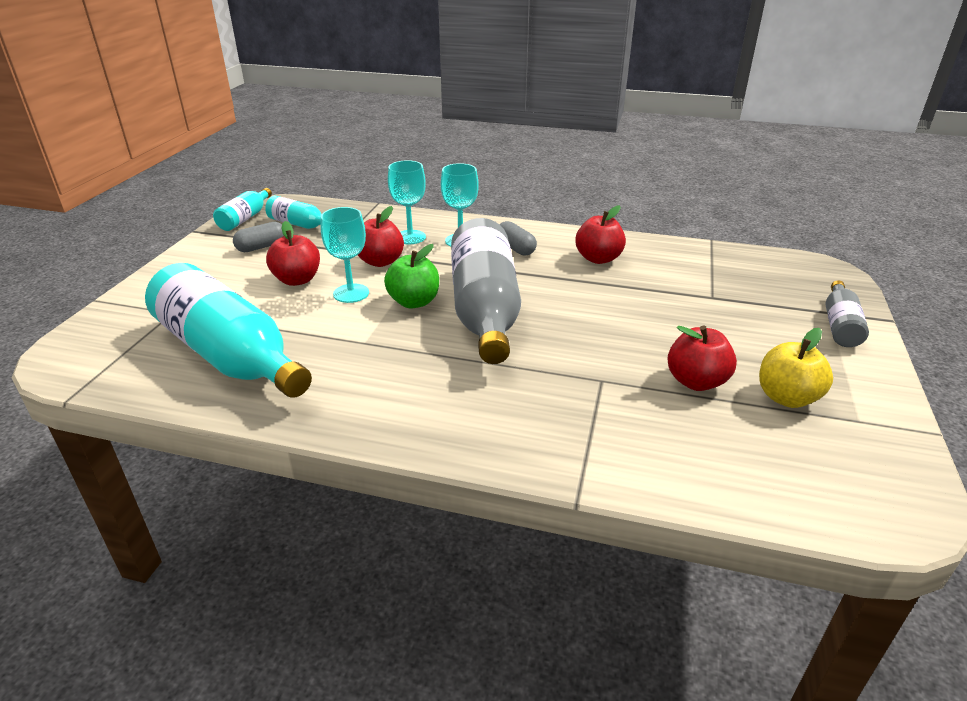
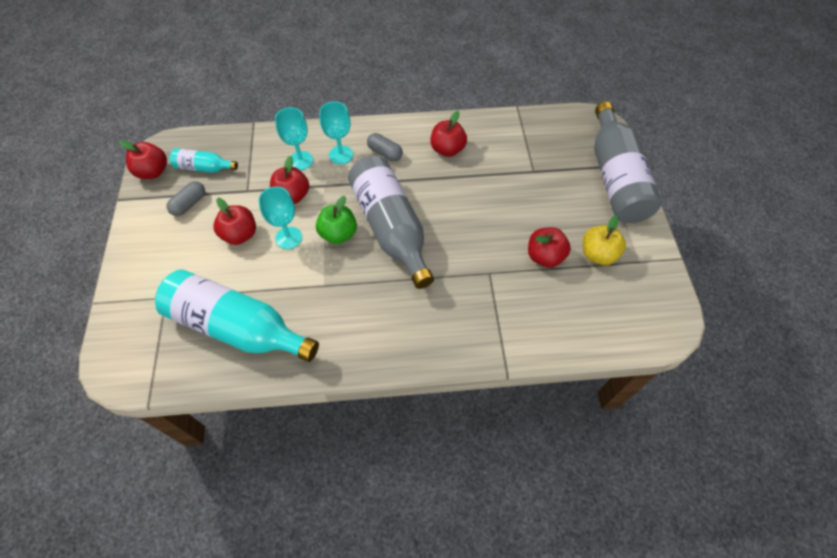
camera: 20 degrees left, 25 degrees up
turquoise bottle [213,188,272,231] -> red apple [119,140,167,179]
grey bottle [826,280,869,347] -> grey bottle [594,102,662,223], size x2.10

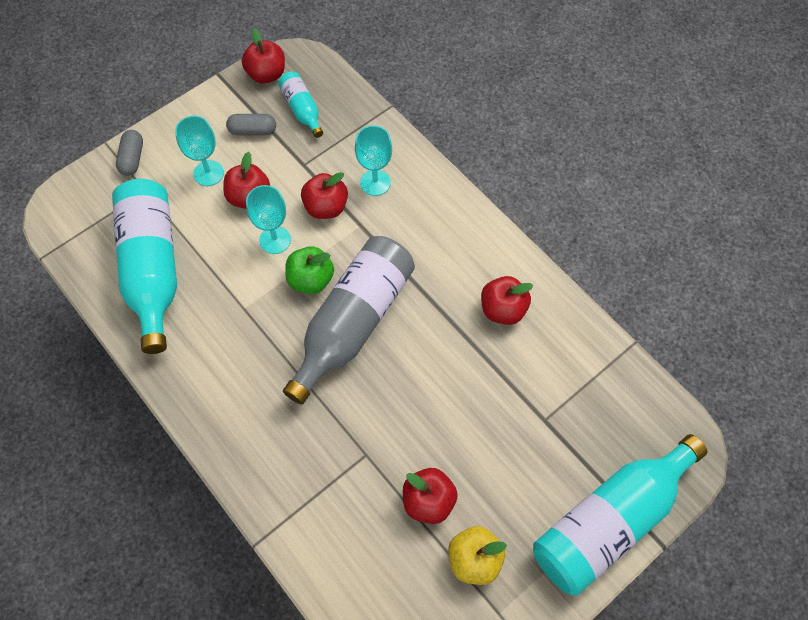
camera: 55 degrees right, 5 degrees up
turquoise goblet [319,101,353,164] -> turquoise goblet moved to [175,116,224,186]
grey capsule [367,133,403,161] -> grey capsule moved to [116,130,143,176]
grey bottle [594,102,662,223] -> turquoise bottle [533,434,708,596]

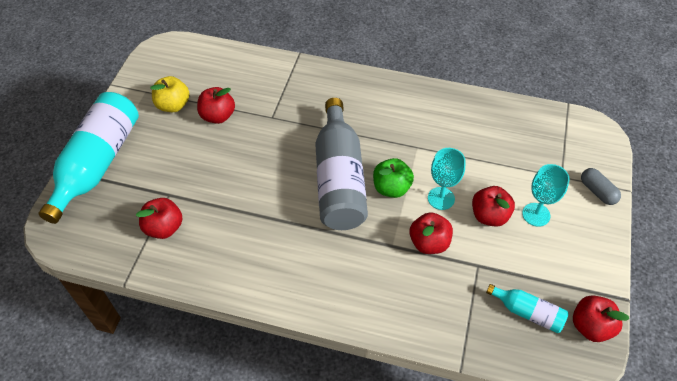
camera: 145 degrees right, 10 degrees down
turquoise bottle [112,179,177,354] -> none
grey capsule [226,114,276,136] -> none
turquoise goblet [355,125,392,196] -> none
red apple [481,276,533,325] -> red apple moved to [136,198,183,239]

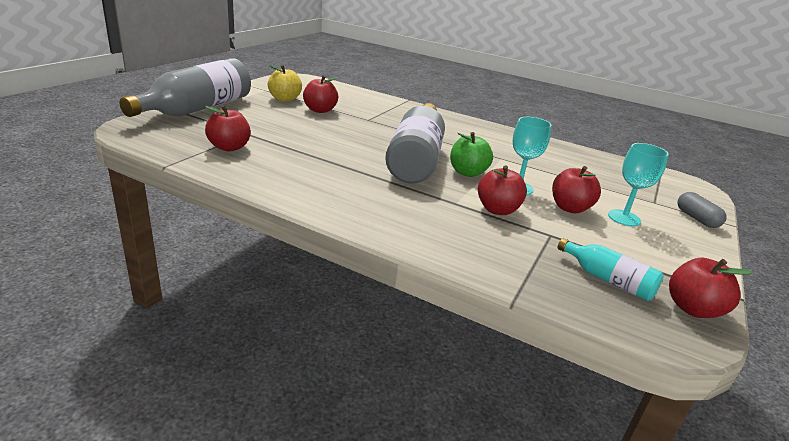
camera: 10 degrees right, 25 degrees down
turquoise bottle [38,92,139,224] -> grey bottle [119,58,251,117]

